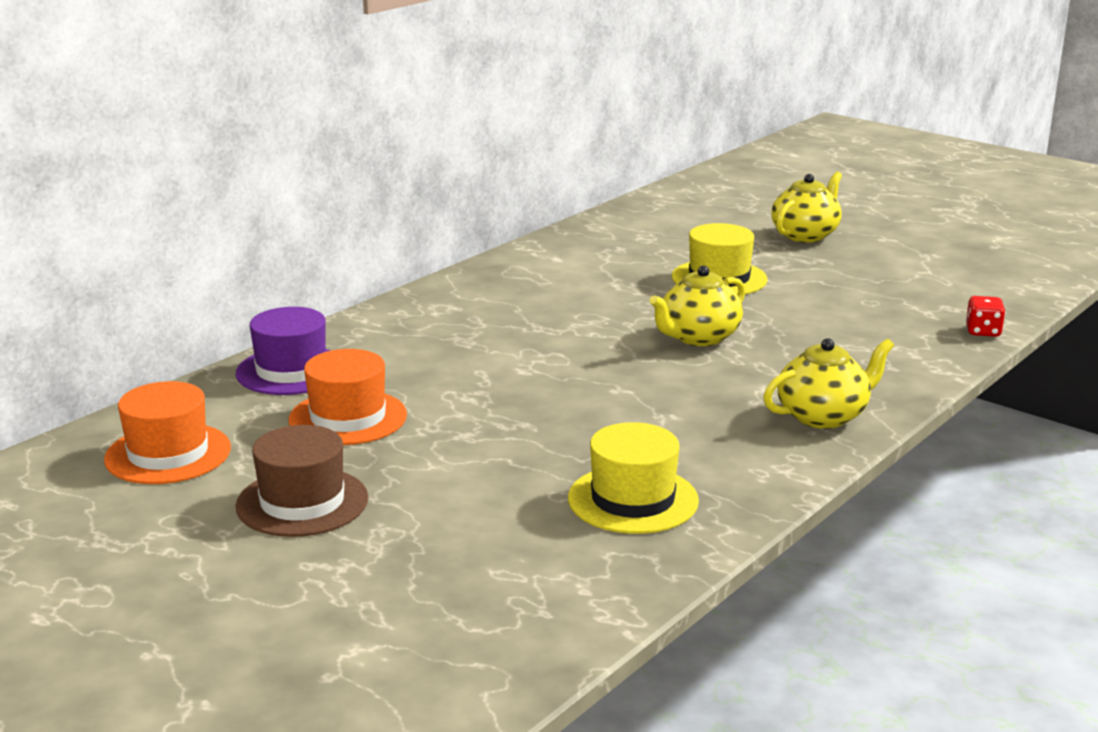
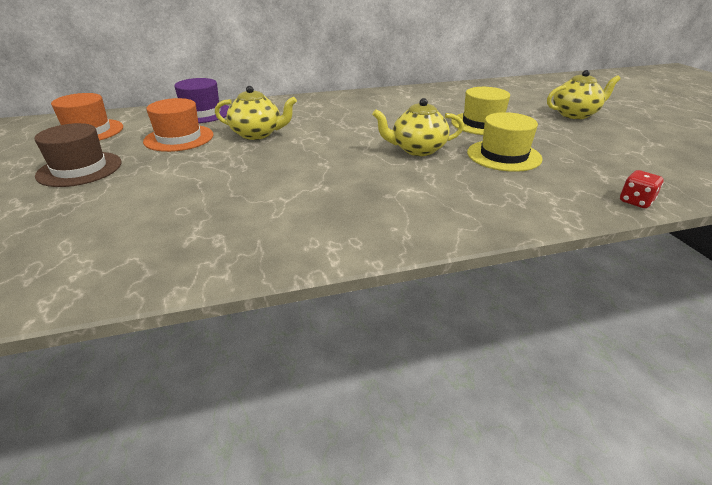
camera: 35 degrees right, 10 degrees up
yellow hat [568,422,699,534] -> yellow hat moved to [467,112,543,172]
yellow teapot [763,338,894,429] -> yellow teapot moved to [215,86,297,140]

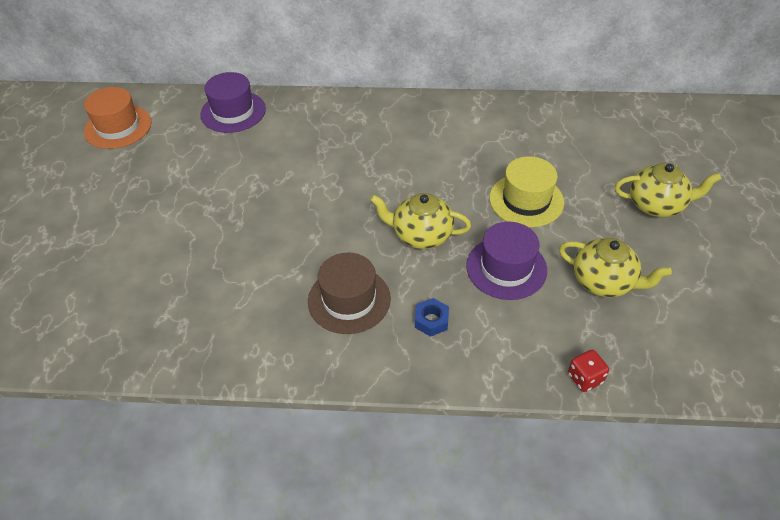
camera: 20 degrees right, 15 degrees up
brown hat [34,123,122,187] -> brown hat moved to [308,253,391,334]
orange hat [143,98,214,152] -> none
yellow teapot [215,86,297,140] -> yellow teapot moved to [559,238,672,298]
yellow hat [467,112,543,172] -> purple hat [466,222,547,300]
none -> blue nut [415,298,449,337]

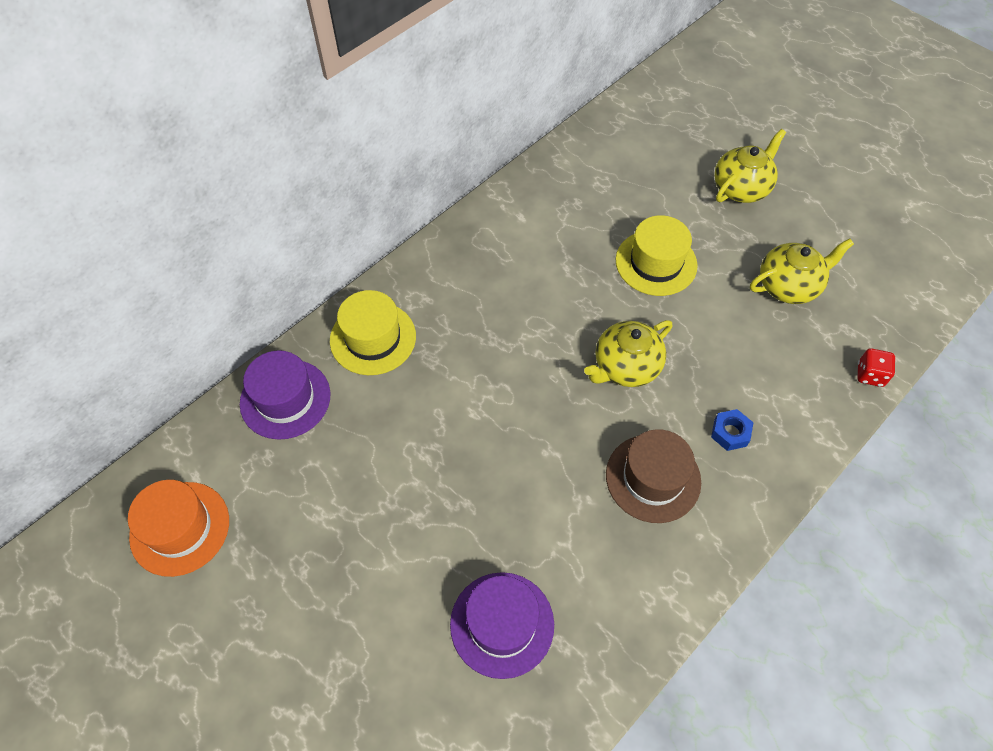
camera: 50 degrees left, 10 degrees up
purple hat [466,222,547,300] -> purple hat moved to [450,572,554,679]
none -> yellow hat [330,290,416,375]

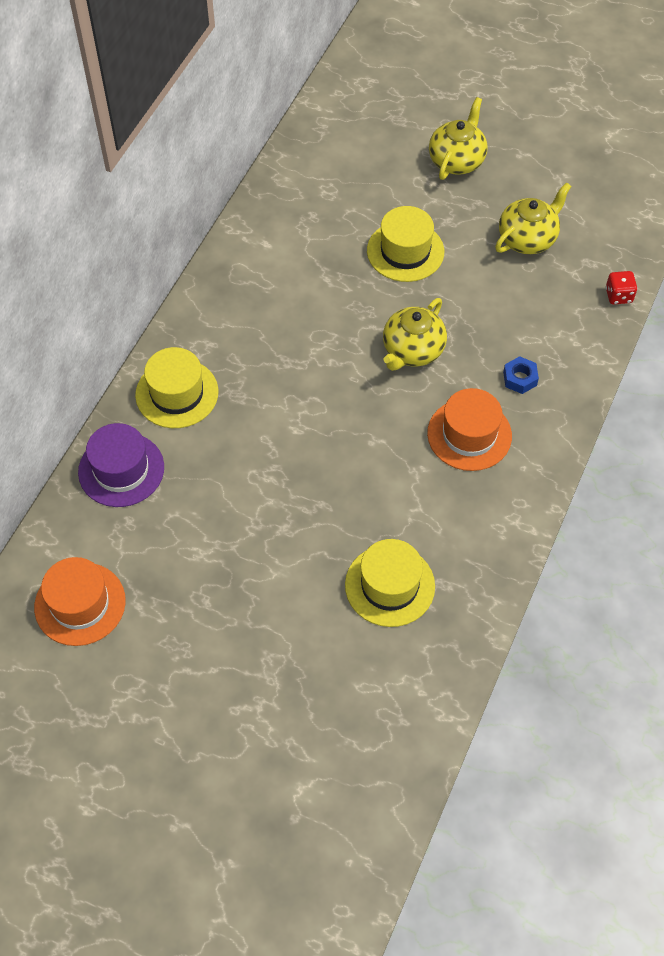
camera: 20 degrees left, 0 degrees up
purple hat [450,572,554,679] -> yellow hat [345,539,435,627]
brown hat [606,429,701,523] -> orange hat [427,388,512,471]

